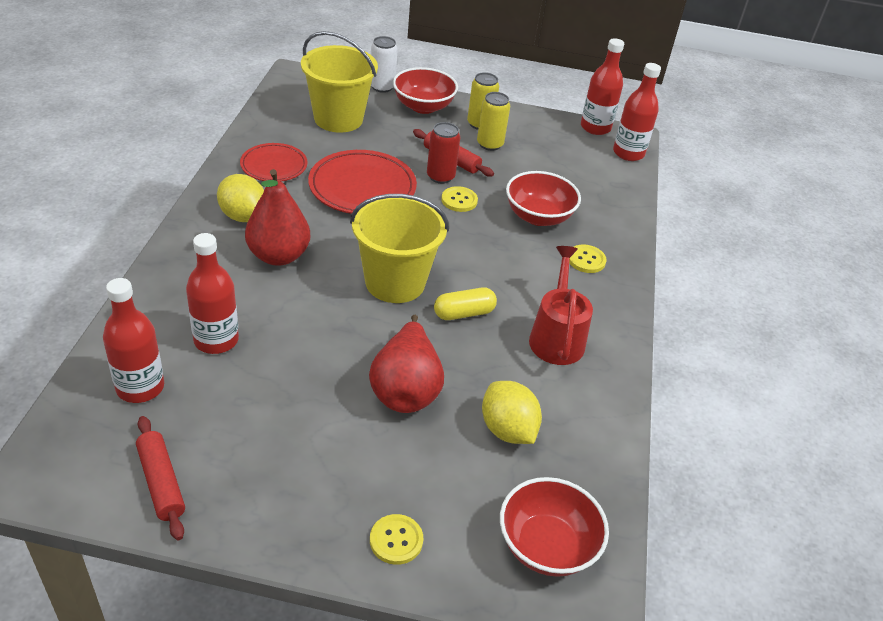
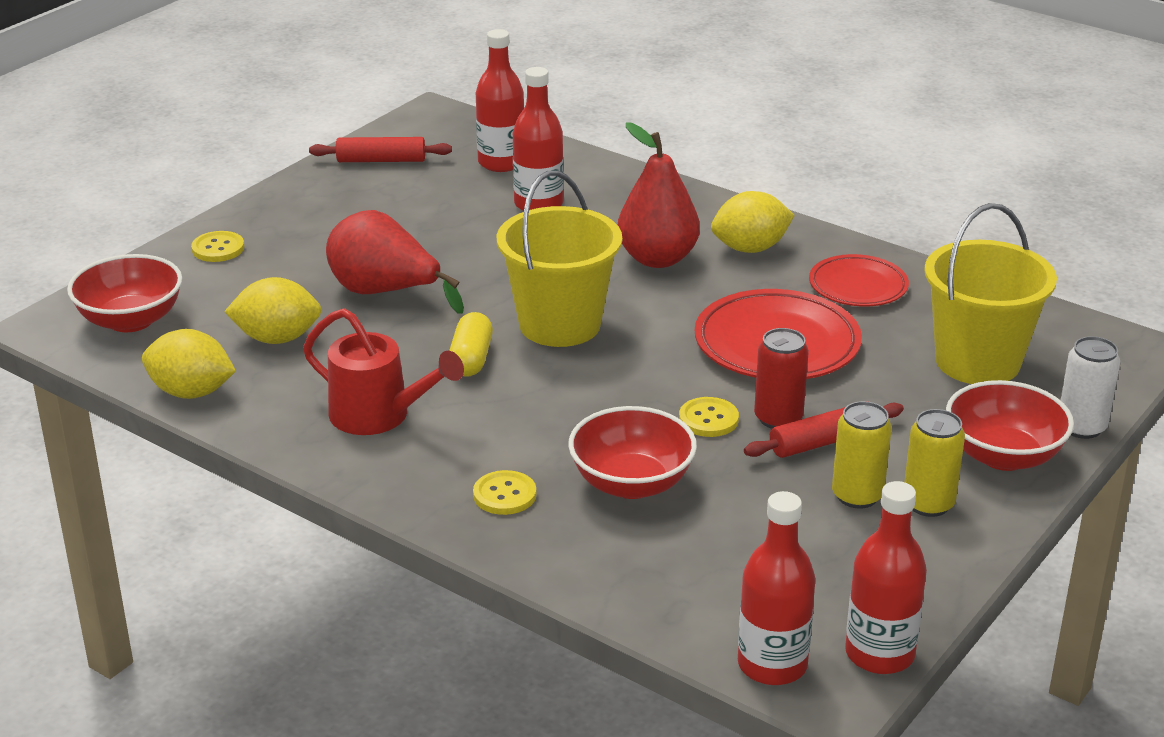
camera: 120 degrees right, 10 degrees down
none -> yellow lemon [142,329,236,399]

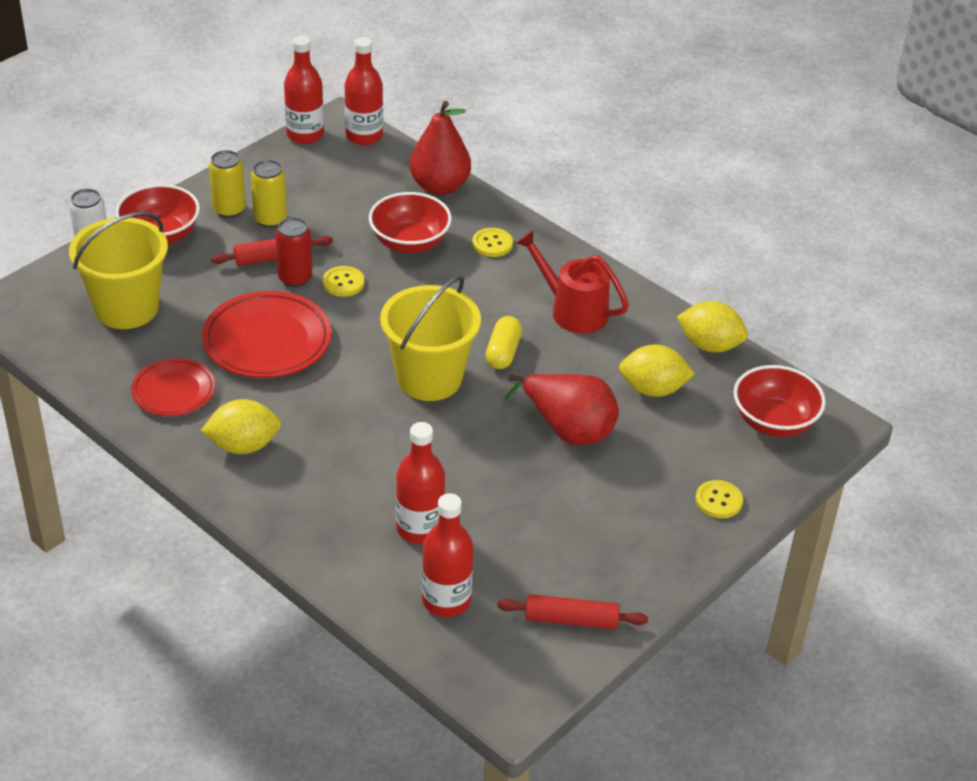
camera: 175 degrees left, 10 degrees up
red pear [618,122,700,268] -> red pear moved to [410,101,471,195]

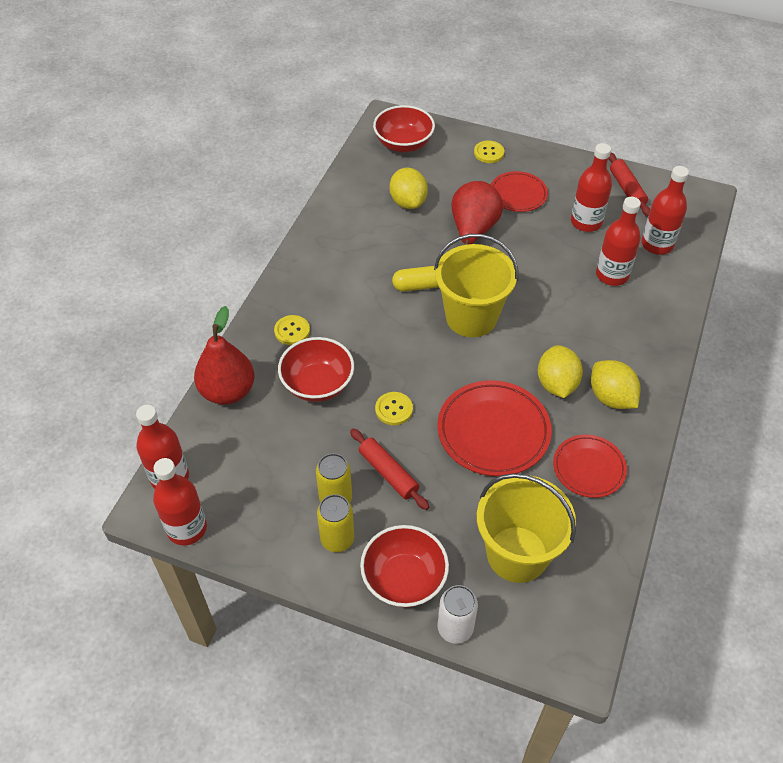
camera: 110 degrees left, 10 degrees up
red can [275,217,312,287] -> none
red watering can [516,230,629,334] -> none
yellow lemon [677,301,748,352] -> yellow lemon moved to [538,345,583,398]
none -> red plate [491,171,548,212]
none -> red bottle [571,143,612,232]

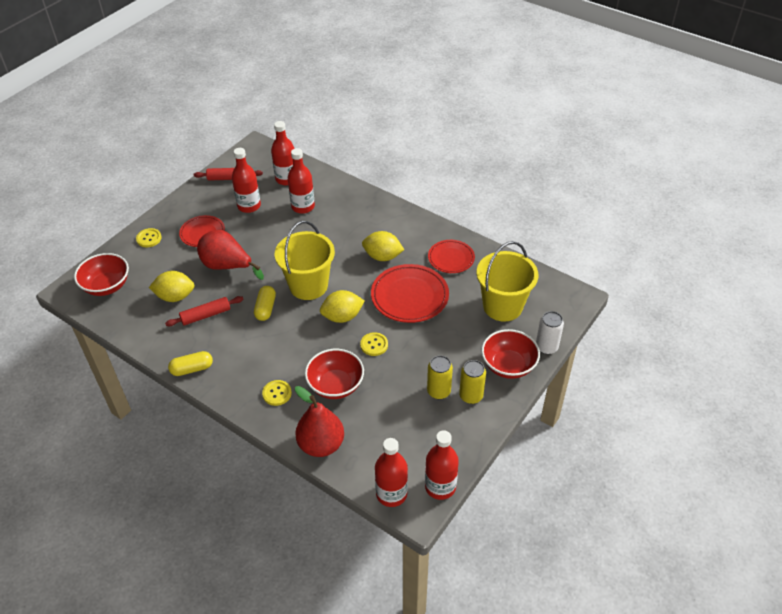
camera: 75 degrees left, 5 degrees down
red rolling pin [350,428,429,510] -> red rolling pin moved to [165,296,244,326]
yellow lemon [591,360,640,409] -> yellow lemon moved to [320,290,364,323]
none -> yellow capsule [168,351,213,376]

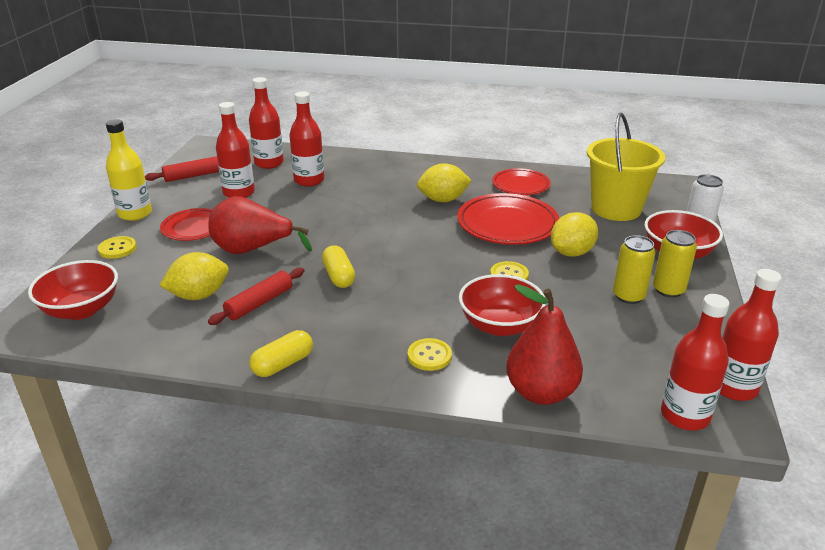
camera: 25 degrees left, 15 degrees down
yellow bucket [275,221,335,300] -> none
yellow lemon [320,290,364,323] -> yellow lemon moved to [551,212,598,256]
none -> yellow bottle [106,119,152,221]

